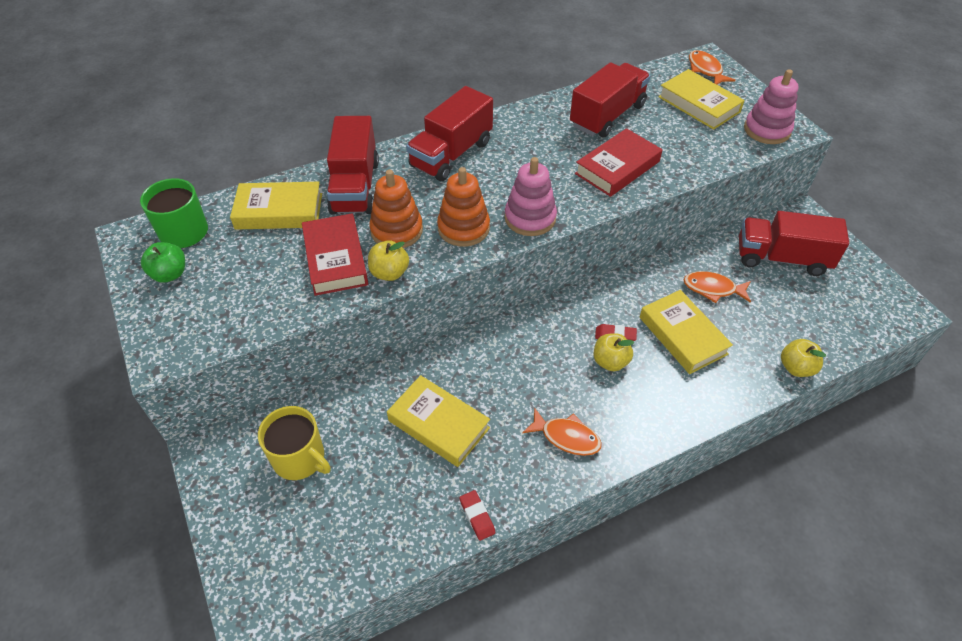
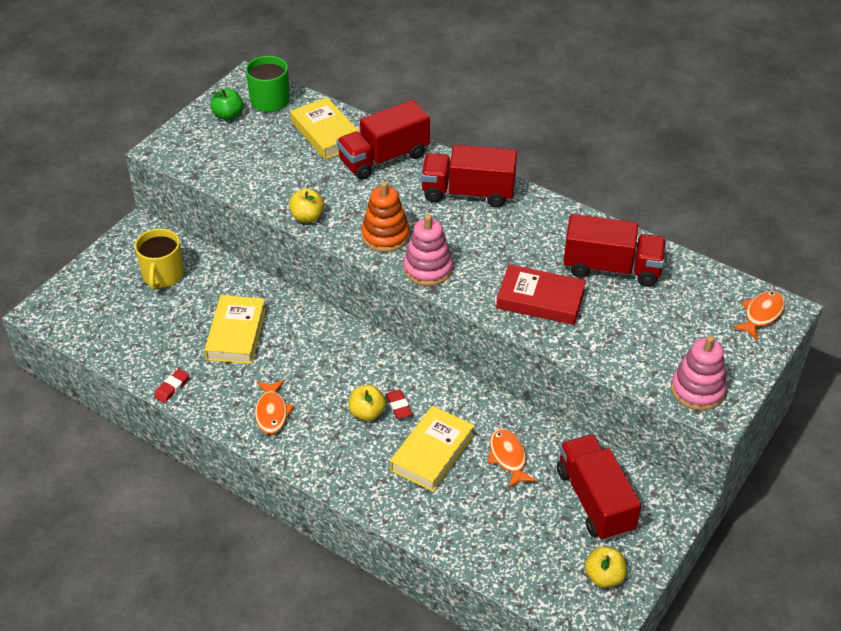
camera: 60 degrees right, 5 degrees down
red book [302,213,368,296] -> none
orange stacking toy [369,170,423,248] -> none
yellow book [658,69,745,130] -> none
yellow apple [781,339,826,377] -> yellow apple moved to [584,546,626,588]

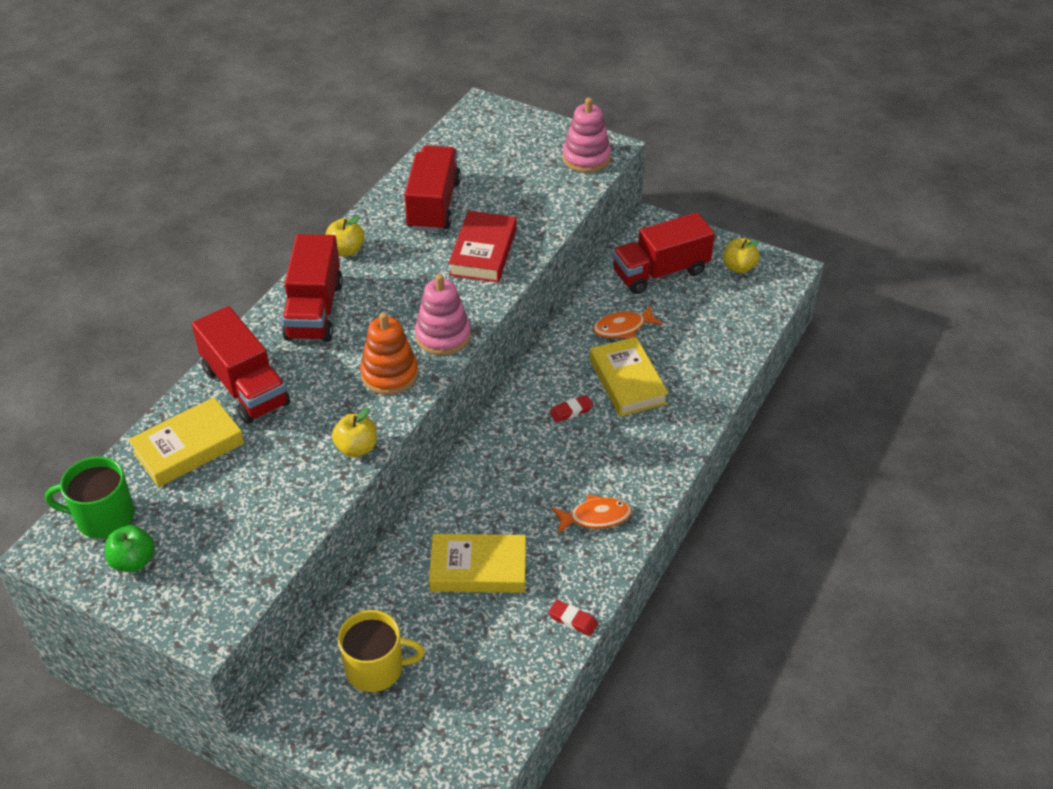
camera: 95 degrees left, 0 degrees up
yellow apple [349,385,386,421] -> yellow apple moved to [325,216,365,256]
yellow book [390,406,475,492] -> yellow book turned 45 degrees clockwise [590,337,668,417]
orange fish [732,291,785,341] -> none

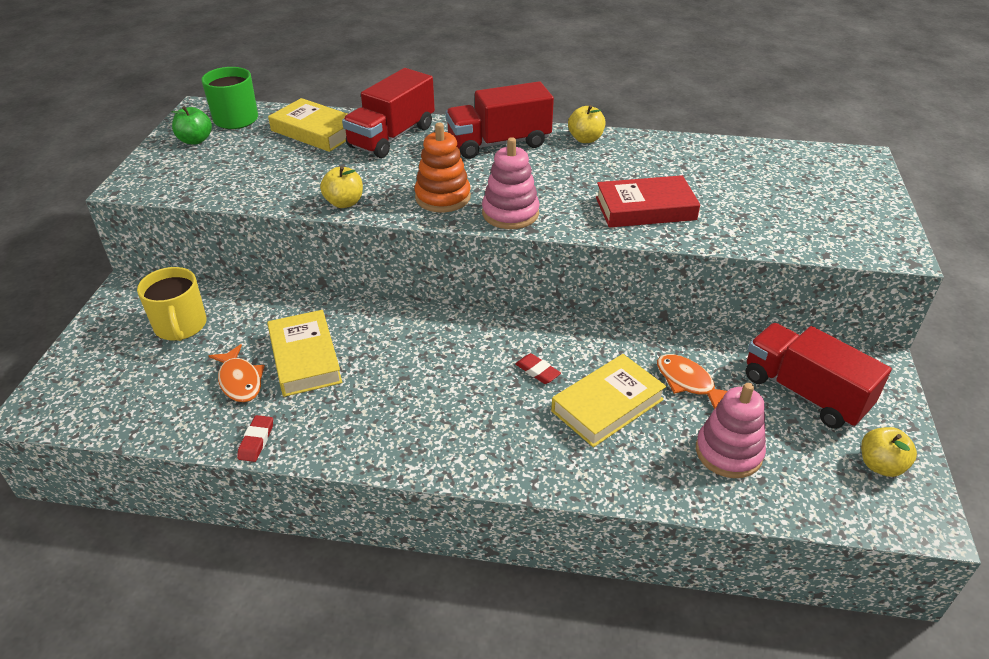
camera: 70 degrees right, 5 degrees down
red truck [404,145,461,232] -> none
orange fish [552,494,632,534] -> orange fish moved to [209,344,265,402]
pink stacking toy [563,98,611,172] -> pink stacking toy moved to [696,383,766,478]

